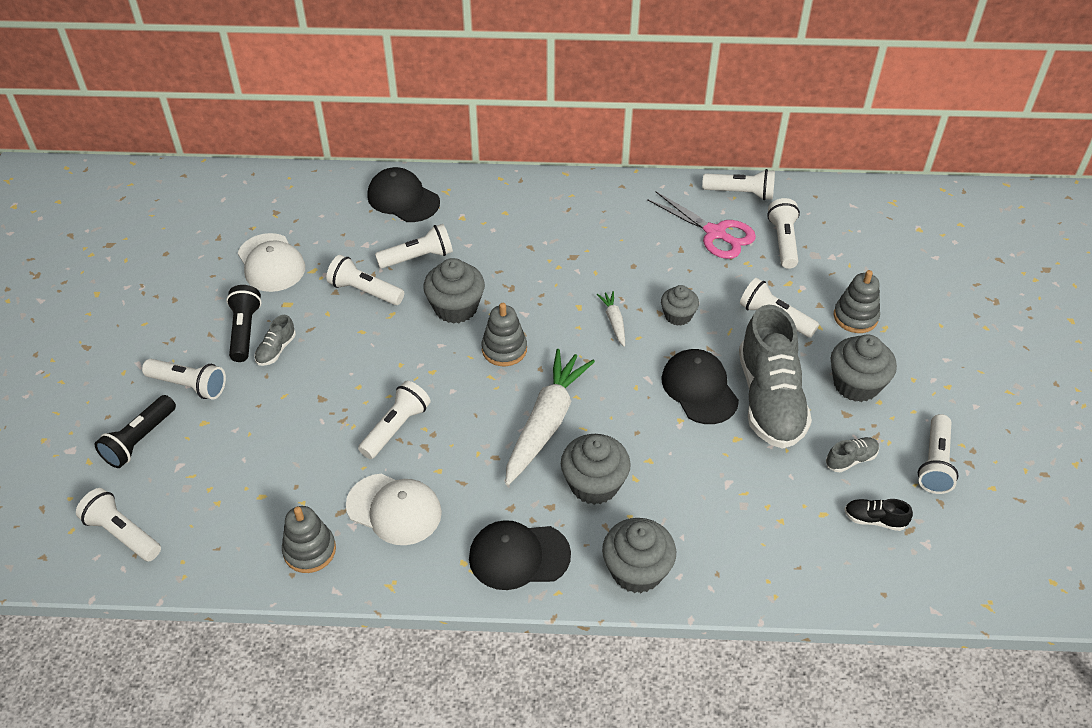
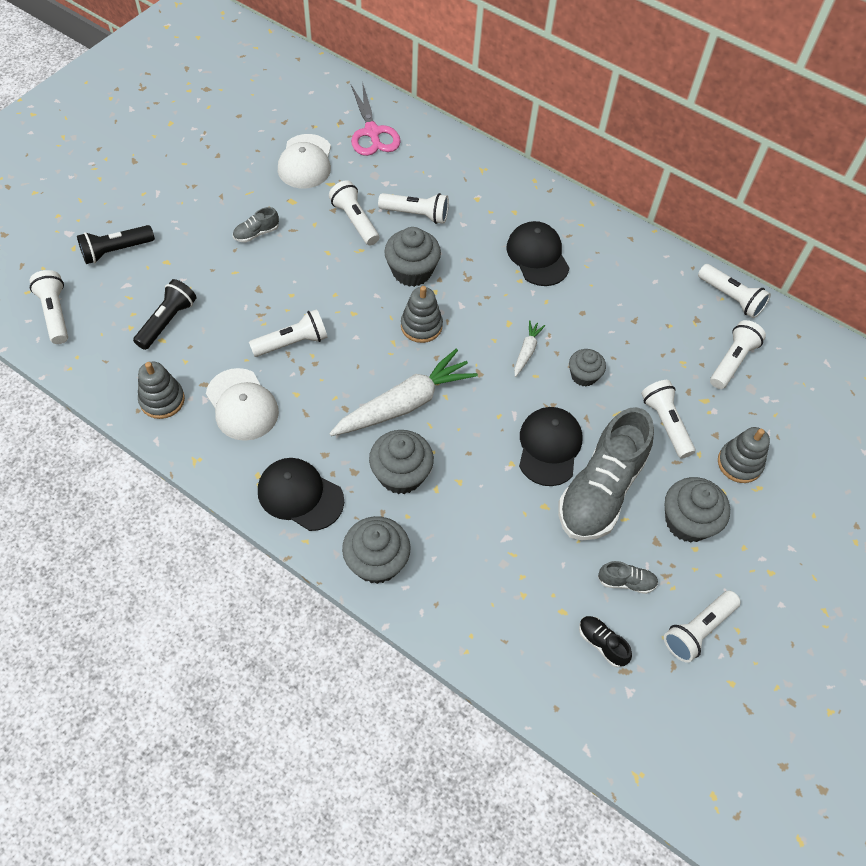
camera: 30 degrees right, 10 degrees up
white flashlight [142,359,226,400] -> none
black flashlight [226,285,262,362] -> black flashlight moved to [133,279,197,350]
black cap [367,167,440,222] -> black cap moved to [506,221,569,286]
pink scissors [647,192,756,259] -> pink scissors moved to [351,81,401,156]

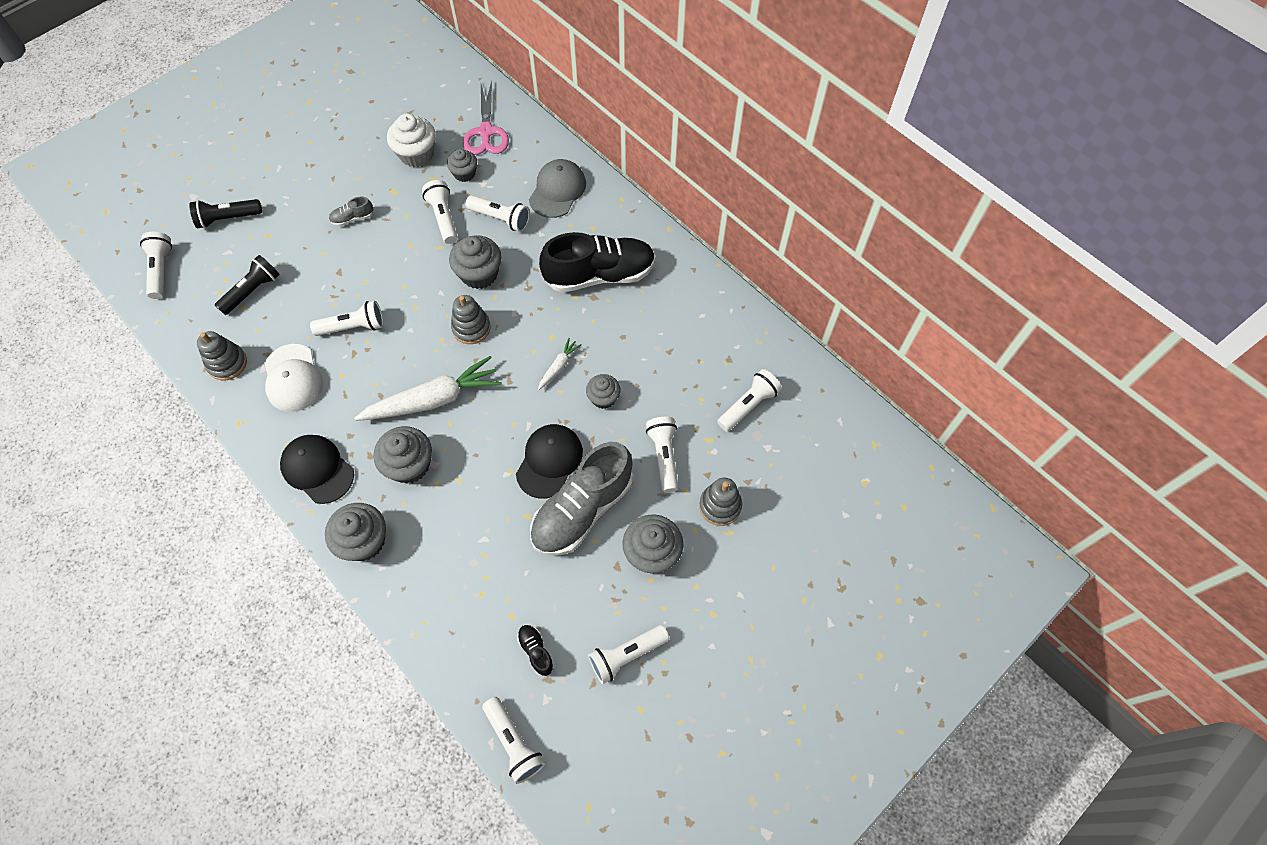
camera: 15 degrees right, 5 degrees up
white cap [278,134,331,188] -> white cupcake [387,114,436,167]
black cap [506,221,569,286] -> black shoe [539,232,655,292]
grey shoe [598,561,658,594] -> none
white flashlight [698,264,771,318] -> white flashlight moved to [482,697,545,784]
none -> grey cupcake [447,149,477,182]
none -> grey cap [529,159,586,218]

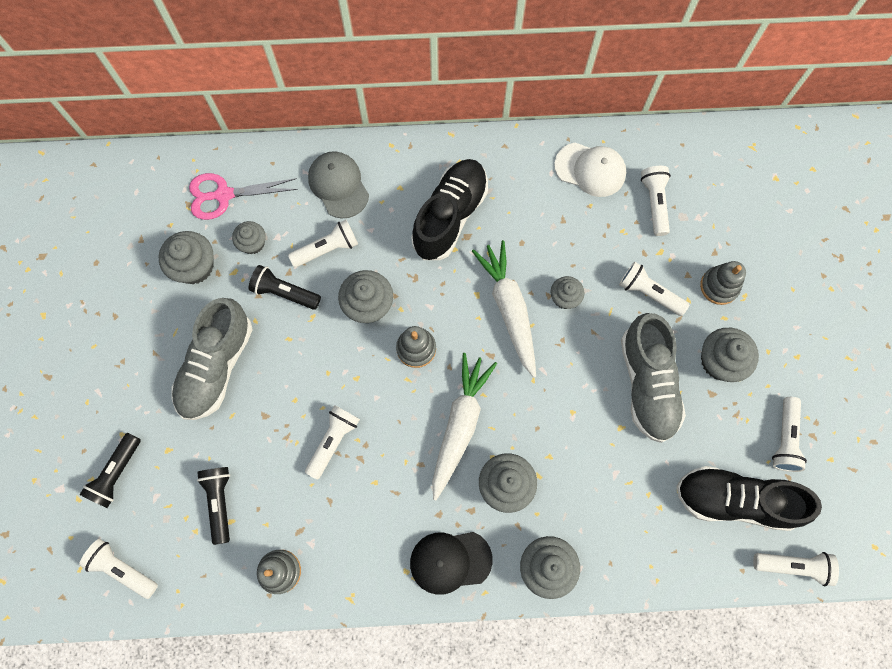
camera: 50 degrees left, 10 degrees up
white cap [264,344,323,412] -> white cap moved to [554,142,626,197]
grey shoe [329,197,374,226] -> grey shoe [171,298,253,420], size x2.46
white cupcake [387,114,436,167] -> grey cupcake [159,231,214,284]
white flashlight [422,180,458,244] -> black flashlight [248,265,321,310]
pink scissors [463,81,509,155] -> pink scissors turned 135 degrees clockwise [189,173,298,220]
black cap [516,424,583,499] -> none
black shoe [517,625,554,676] -> black shoe [676,466,822,531], size x2.46
white carrot [538,338,582,390] -> white carrot [472,240,536,378], size x2.19

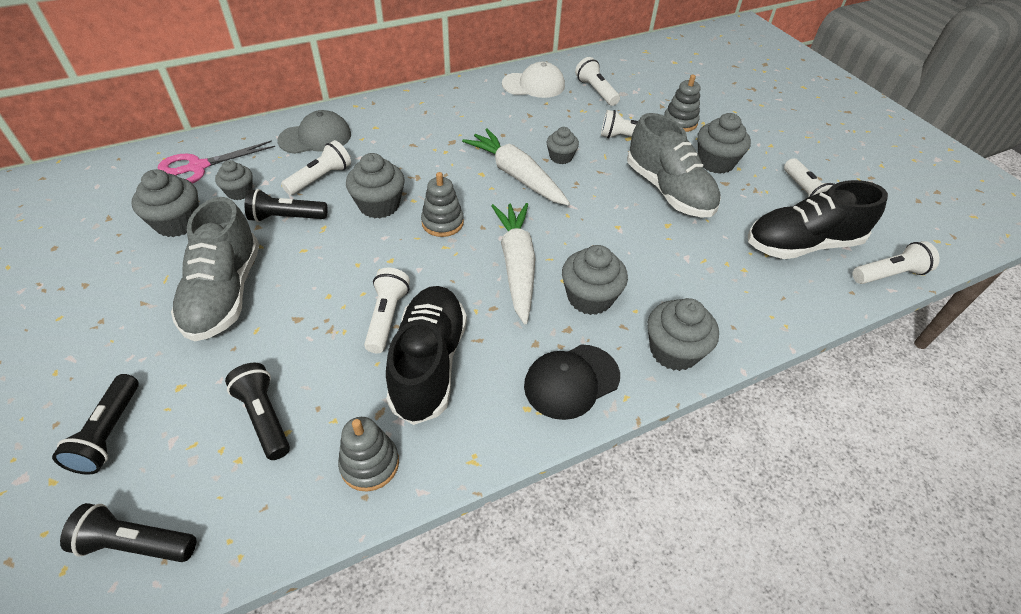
camera: 25 degrees left, 25 degrees down
white flashlight [79,539,158,599] -> black flashlight [60,503,196,562]
grey cap [308,151,369,219] -> grey cap turned 120 degrees clockwise [277,110,351,154]
black shoe [411,159,488,260] -> black shoe moved to [386,286,467,425]

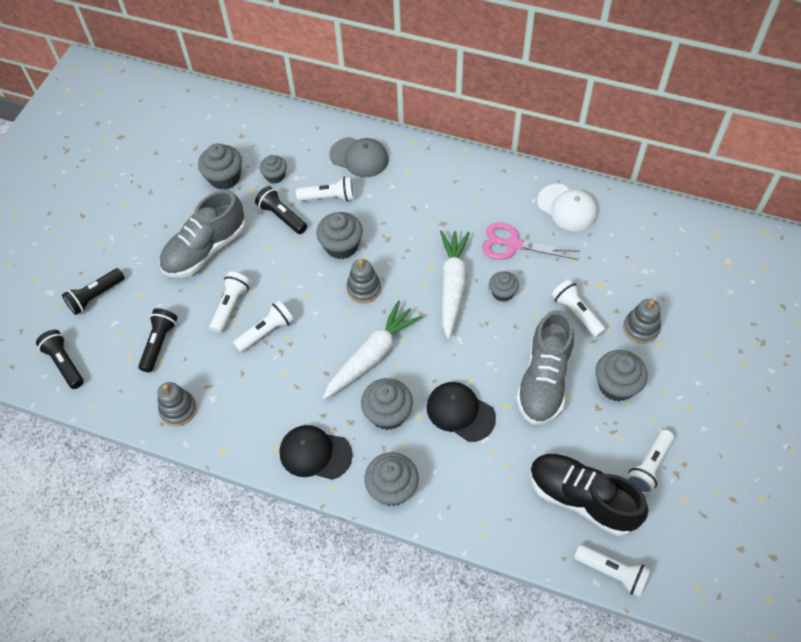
camera: 50 degrees right, 10 degrees up
pink scissors [158,140,275,184] -> pink scissors moved to [482,222,580,260]
black shoe [386,286,467,425] -> none
white flashlight [575,57,620,106] -> white flashlight moved to [210,272,250,333]
none -> black cap [427,382,496,442]

